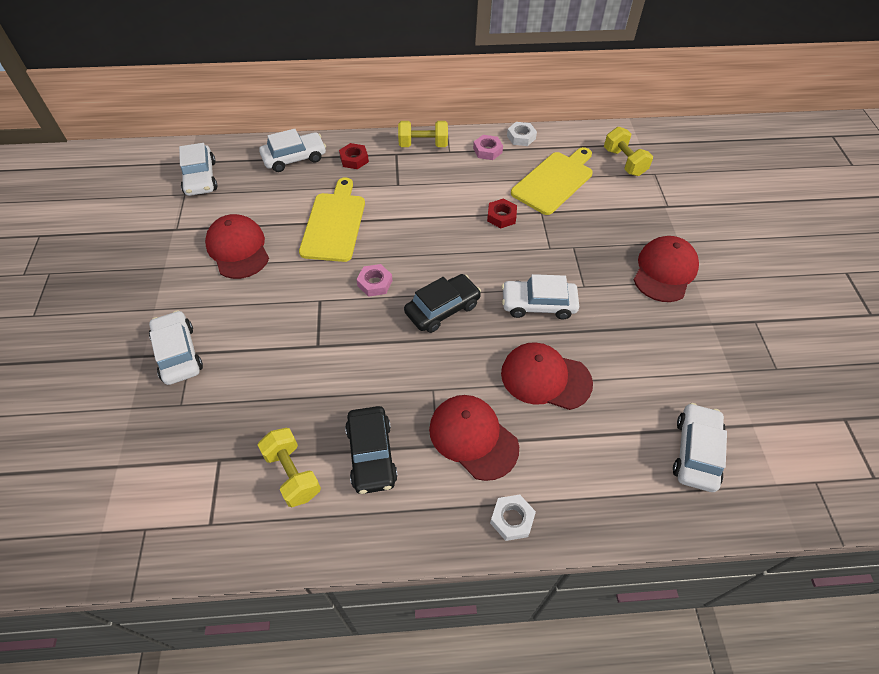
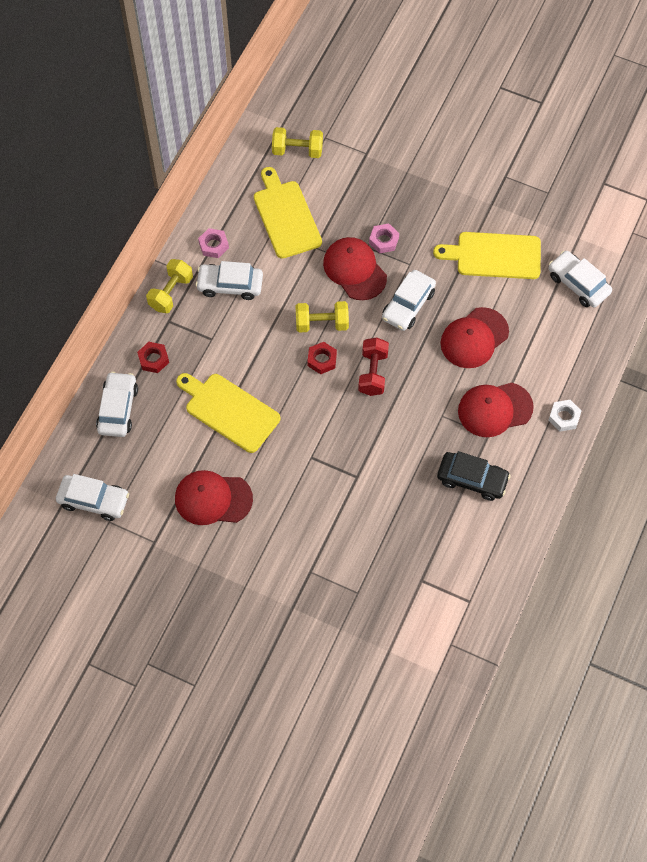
camera: 60 degrees left, 10 degrees up
white car [149,310,203,385] -> white car moved to [195,261,263,300]
yellow dumbbell [258,428,321,507] -> yellow dumbbell moved to [295,301,349,332]
pink nut [356,264,392,297] -> pink nut moved to [369,223,399,254]
black car [404,274,481,333] -> red dumbbell [358,338,389,396]
red nut [487,199,517,228] -> red nut moved to [307,342,337,374]
white nut [507,122,537,146] -> none
red cap [634,236,699,302] -> red cap moved to [323,237,387,300]
none -> yellow cutting board [433,232,541,279]

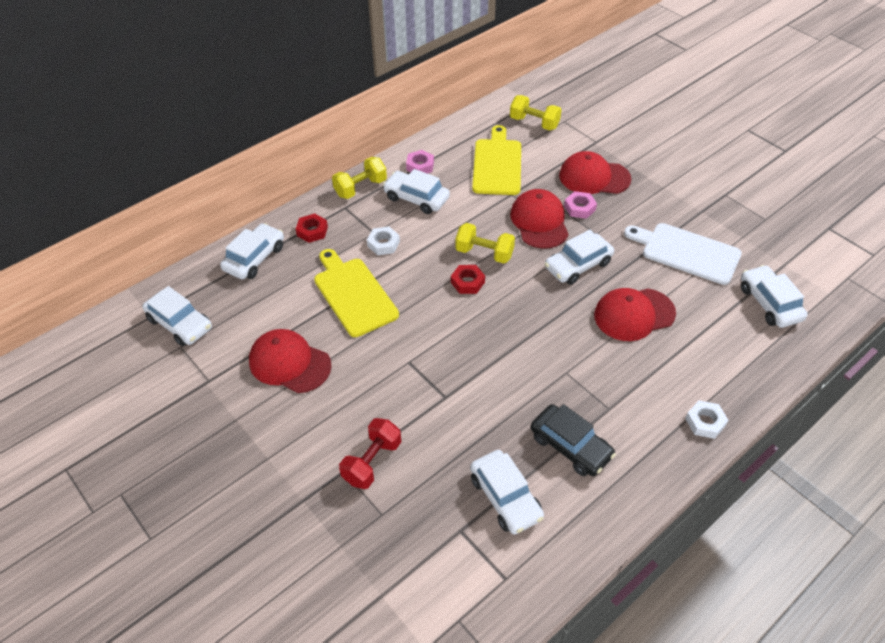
camera: 25 degrees right, 15 degrees down
red dumbbell [358,338,389,396] -> red dumbbell moved to [339,418,401,489]
yellow cutting board [433,232,541,279] -> white cutting board [624,223,742,285]
red cap [458,383,534,437] -> red cap moved to [559,151,631,194]
none -> white nut [367,227,400,255]
none -> white car [470,450,544,535]

